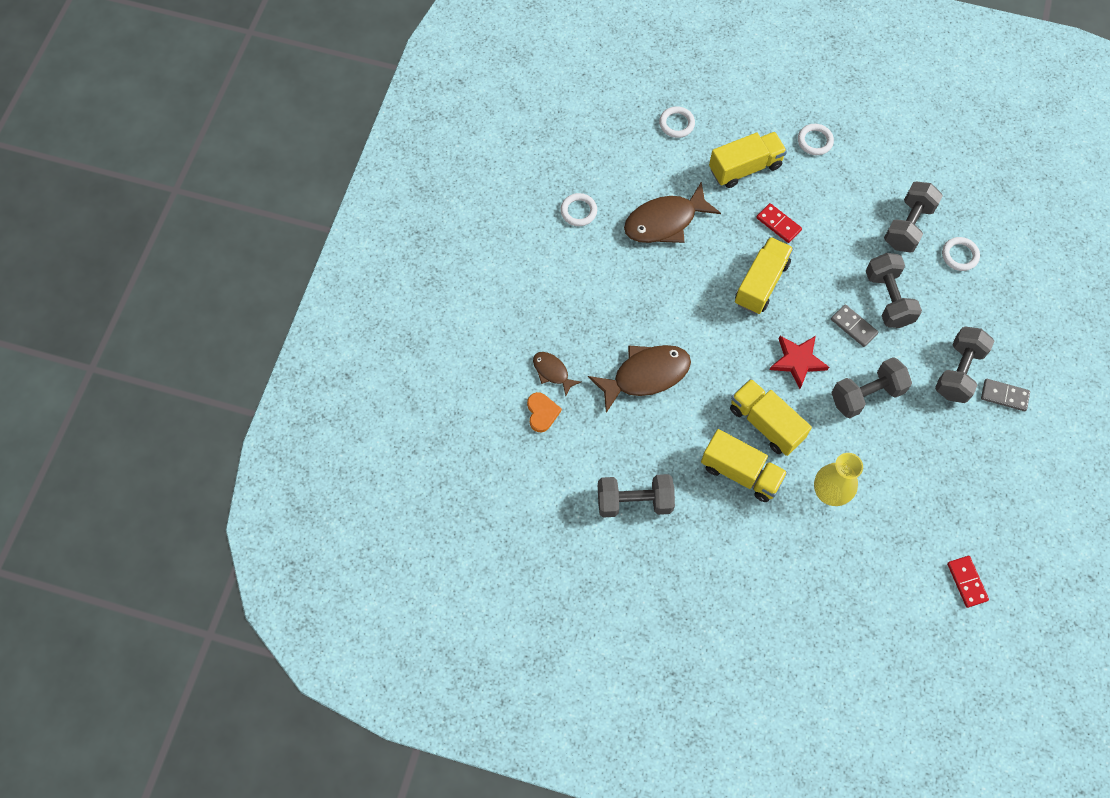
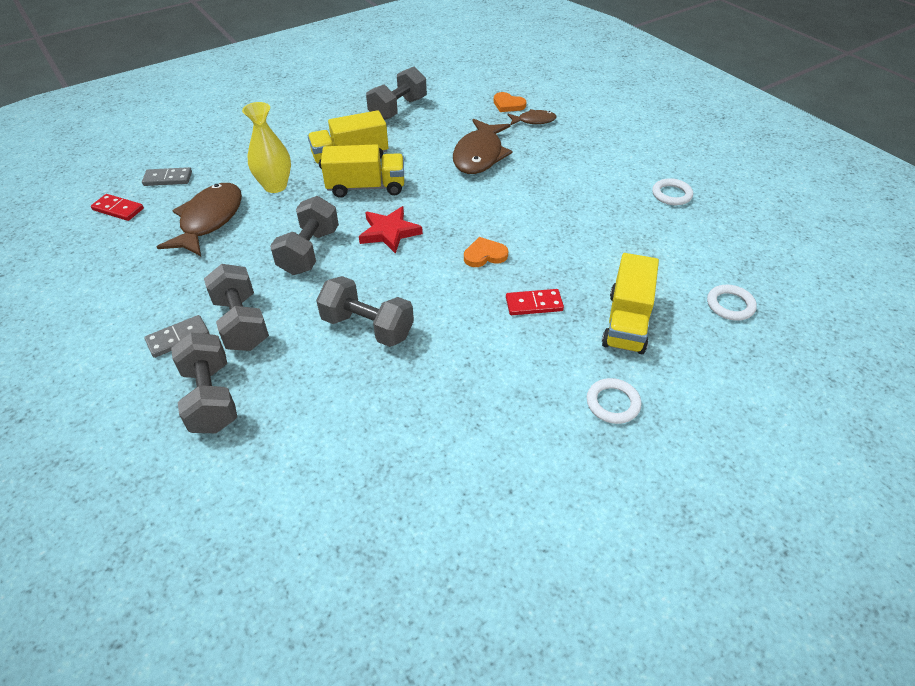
camera: 130 degrees right, 20 degrees down
brown fish [624,182,721,243] -> brown fish moved to [157,183,242,256]
yellow truck [735,237,794,314] -> orange heart [464,237,508,267]
grey domino [831,304,878,347] -> grey domino moved to [142,167,192,186]
grey dumbbell [884,182,943,253] -> grey dumbbell moved to [171,332,237,433]
white ring [942,237,980,271] -> none

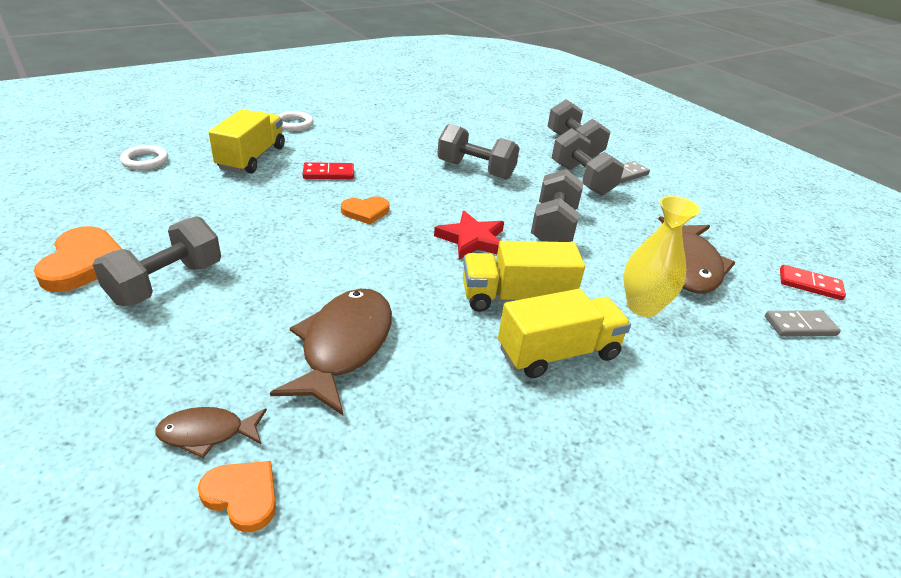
camera: 175 degrees right, 10 degrees down
grey dumbbell [366,67,427,120] -> grey dumbbell moved to [93,216,221,306]
white ring [652,178,693,205] -> orange heart [34,226,122,292]

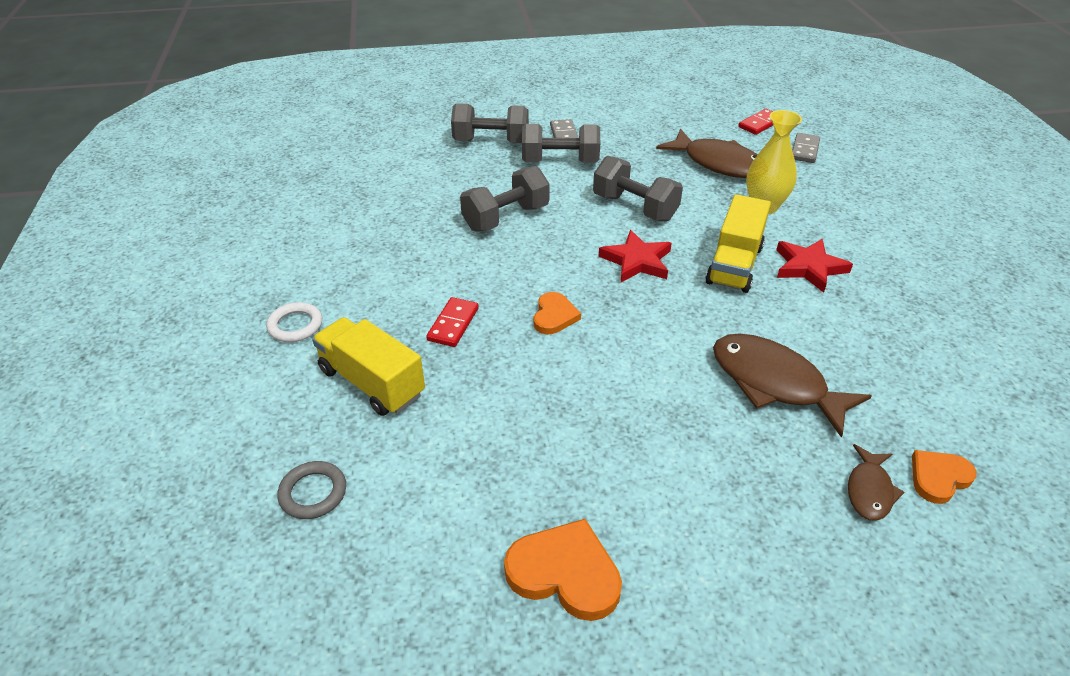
camera: 60 degrees left, 5 degrees up
grey dumbbell [93,216,221,306] -> none
white ring [120,145,168,170] -> grey ring [277,461,346,519]
yellow truck [498,289,631,378] -> red star [776,239,853,293]

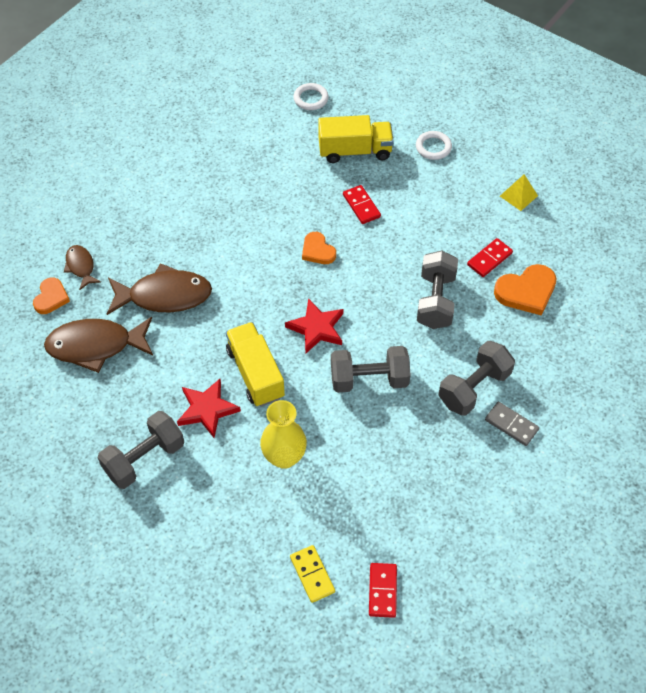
camera: 135 degrees right, 15 degrees up
grey ring [277,461,346,519] -> white ring [293,83,329,110]
grey dumbbell [451,103,529,143] -> grey dumbbell moved to [98,411,184,489]
orange heart [504,519,622,621] -> orange heart moved to [494,264,556,316]
brown fish [656,129,758,178] -> brown fish moved to [44,317,153,373]
grey domino [792,133,820,163] -> yellow domino [290,545,335,603]
none -> red domino [467,238,513,277]
none -> yellow pyramid [500,174,538,211]

